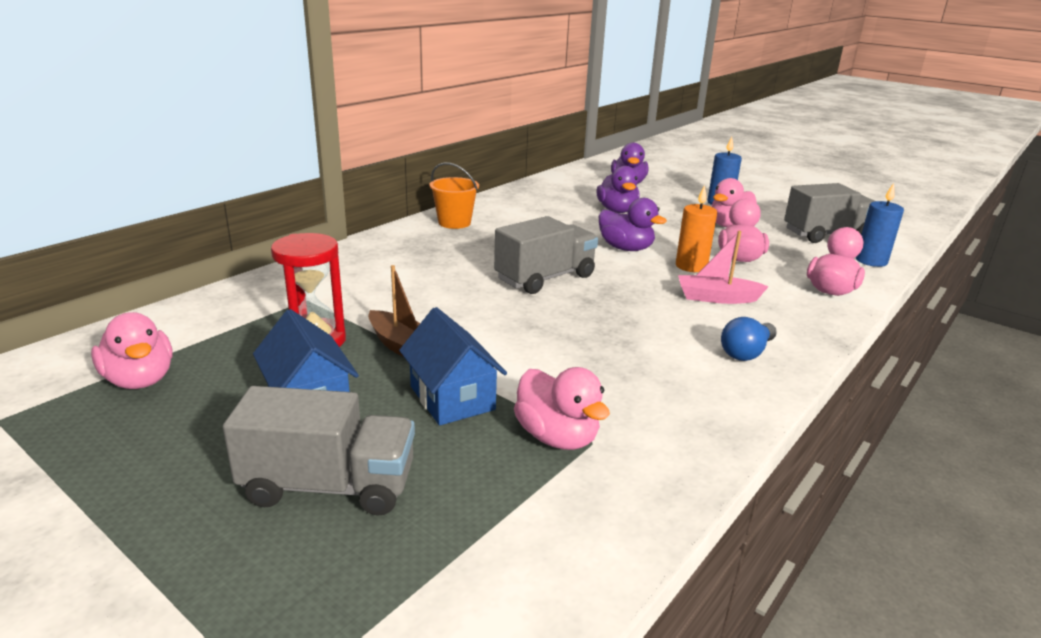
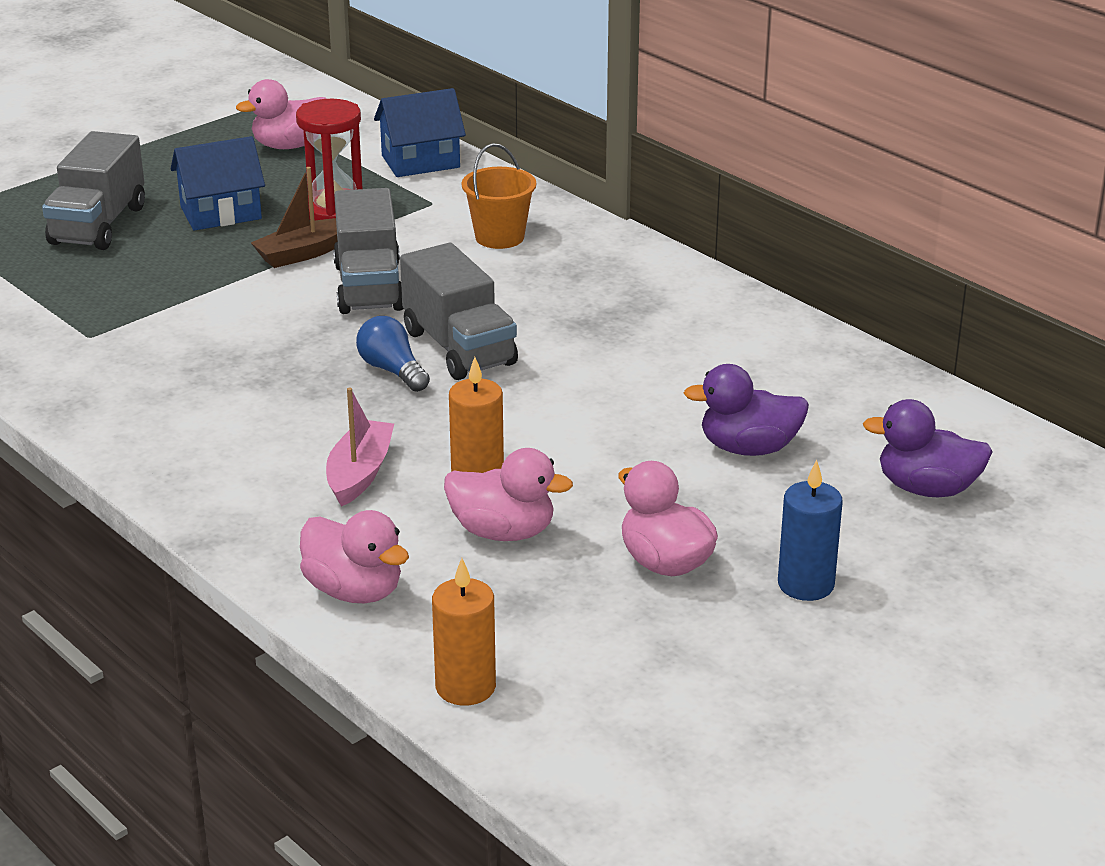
camera: 100 degrees right, 5 degrees up
blue house [399,307,507,425] -> blue house moved to [374,88,466,177]
orange bucket [430,162,479,229] -> orange bucket moved to [462,143,536,249]
pink duck [514,367,610,450] -> none
purple duck [599,198,667,251] -> none
blue light bulb [721,317,777,361] -> blue light bulb moved to [356,316,430,392]
grey truck [784,183,875,243] -> grey truck moved to [333,188,403,314]
blue candle [856,183,904,267] -> orange candle [432,558,496,706]

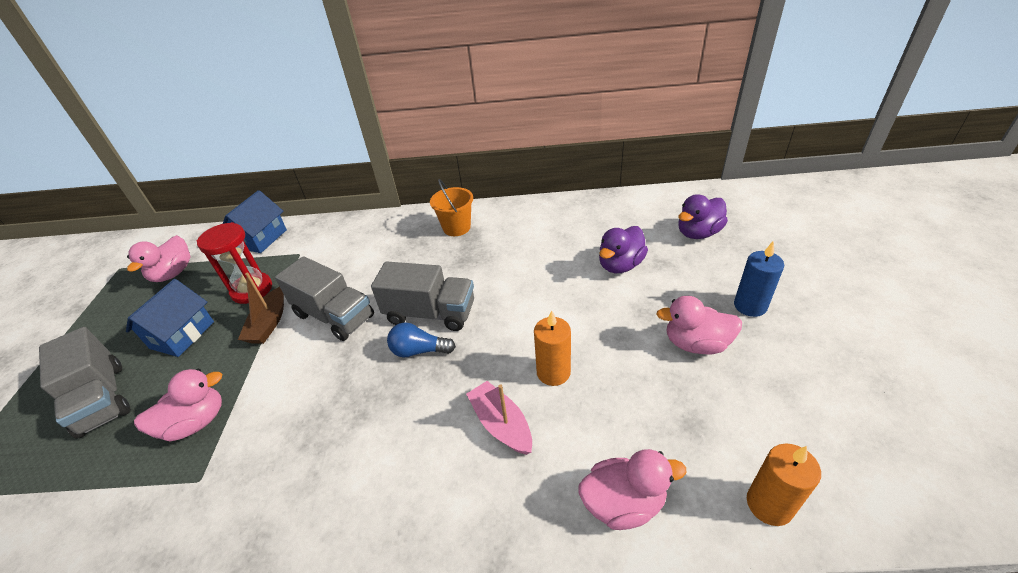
camera: 45 degrees left, 10 degrees up
pink duck [444,448,573,541] -> pink duck moved to [134,369,222,441]
orange bucket [462,143,536,249] -> orange bucket moved to [430,179,473,236]

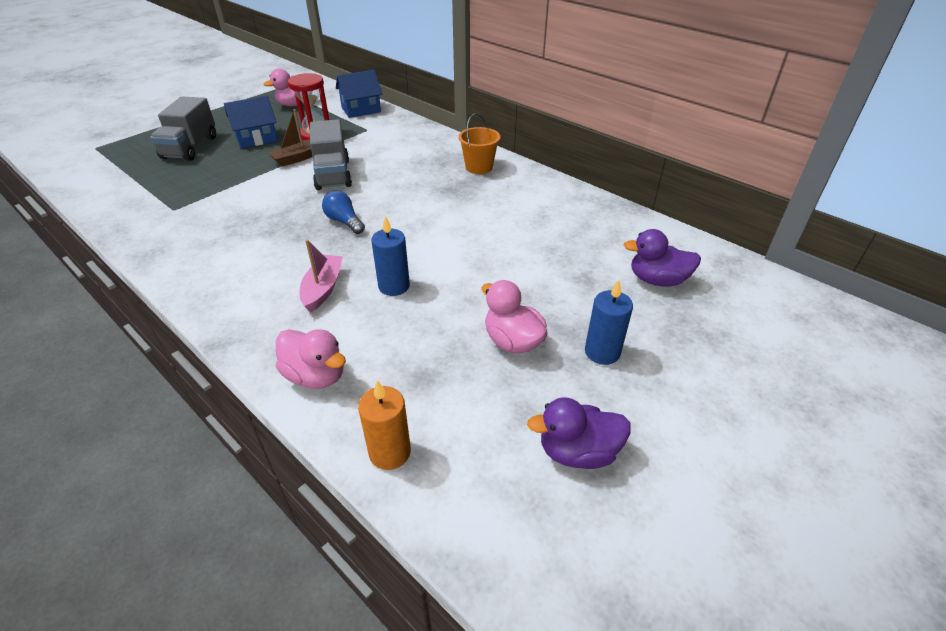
camera: 40 degrees right, 0 degrees up
pink duck [134,369,222,441] -> none
grey truck [371,261,474,331] -> none
orange candle [534,310,571,386] -> blue candle [371,216,410,296]
purple duck [599,226,648,273] -> purple duck moved to [527,397,631,469]

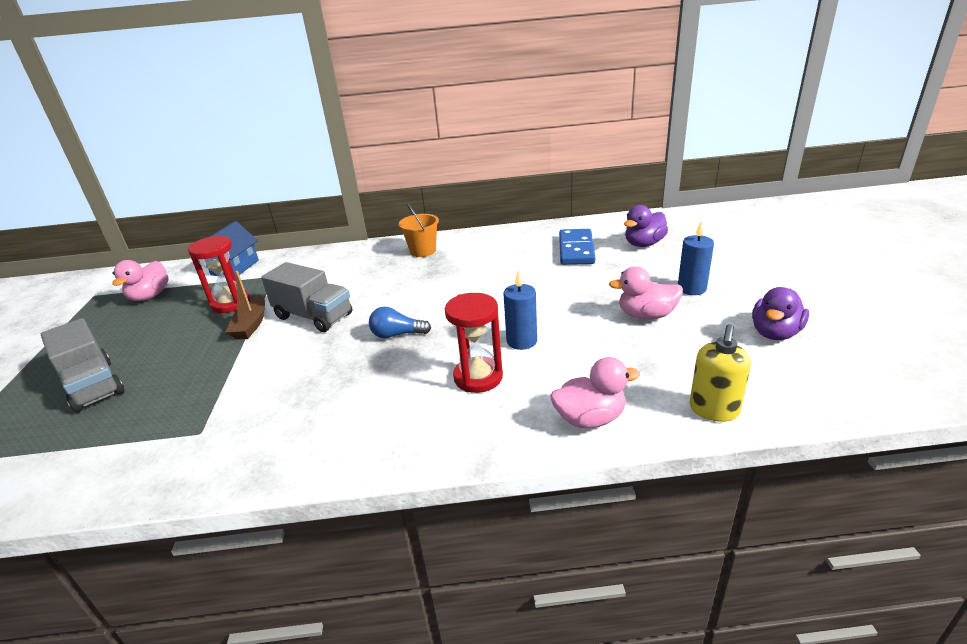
camera: 45 degrees left, 10 degrees down
blue house [224,96,278,149] -> none
pink boat [300,239,343,313] -> red hourglass [445,293,503,393]
orange candle [358,380,411,470] -> yellow soap dispenser [690,324,751,422]
none -> blue domino [559,229,595,265]

